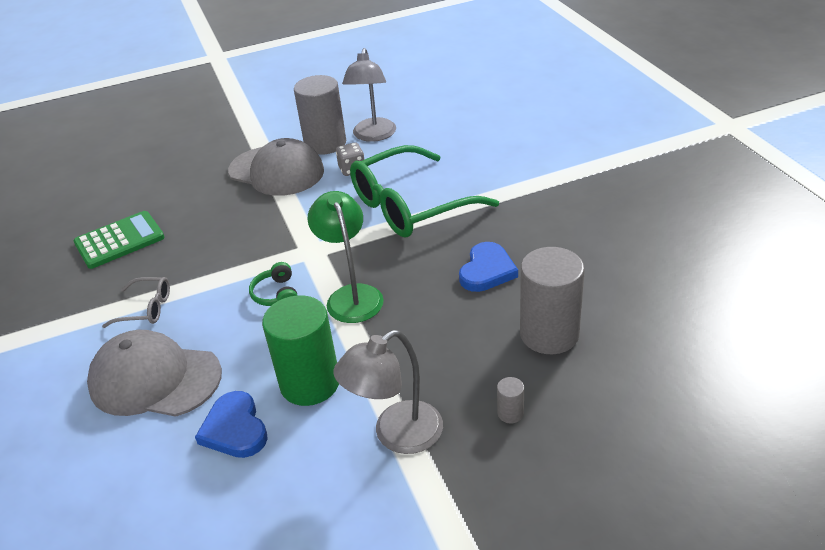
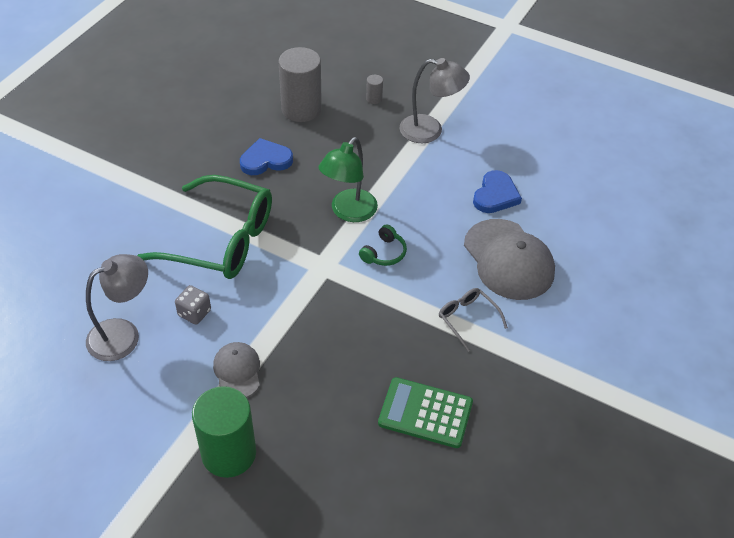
camera: 135 degrees left, 10 degrees up
grey cap [228,138,324,196] -> grey cap [213,342,260,398], size x0.55
green cylinder [262,295,339,406] -> green cylinder moved to [192,386,256,478]
grey cylinder [294,75,346,155] -> none

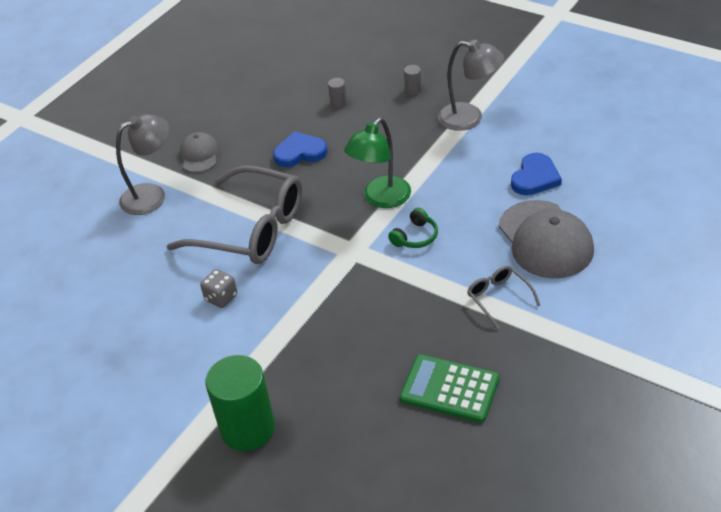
camera: 10 degrees right, 5 degrees down
grey lamp [86,254,148,361] -> grey lamp moved to [116,114,169,215]
green glasses [137,175,272,279] -> grey glasses [167,165,302,264]
grey cap [213,342,260,398] -> grey cap moved to [180,132,219,173]
grey cylinder [278,47,322,122] -> grey cylinder [328,78,347,108], size x0.41

